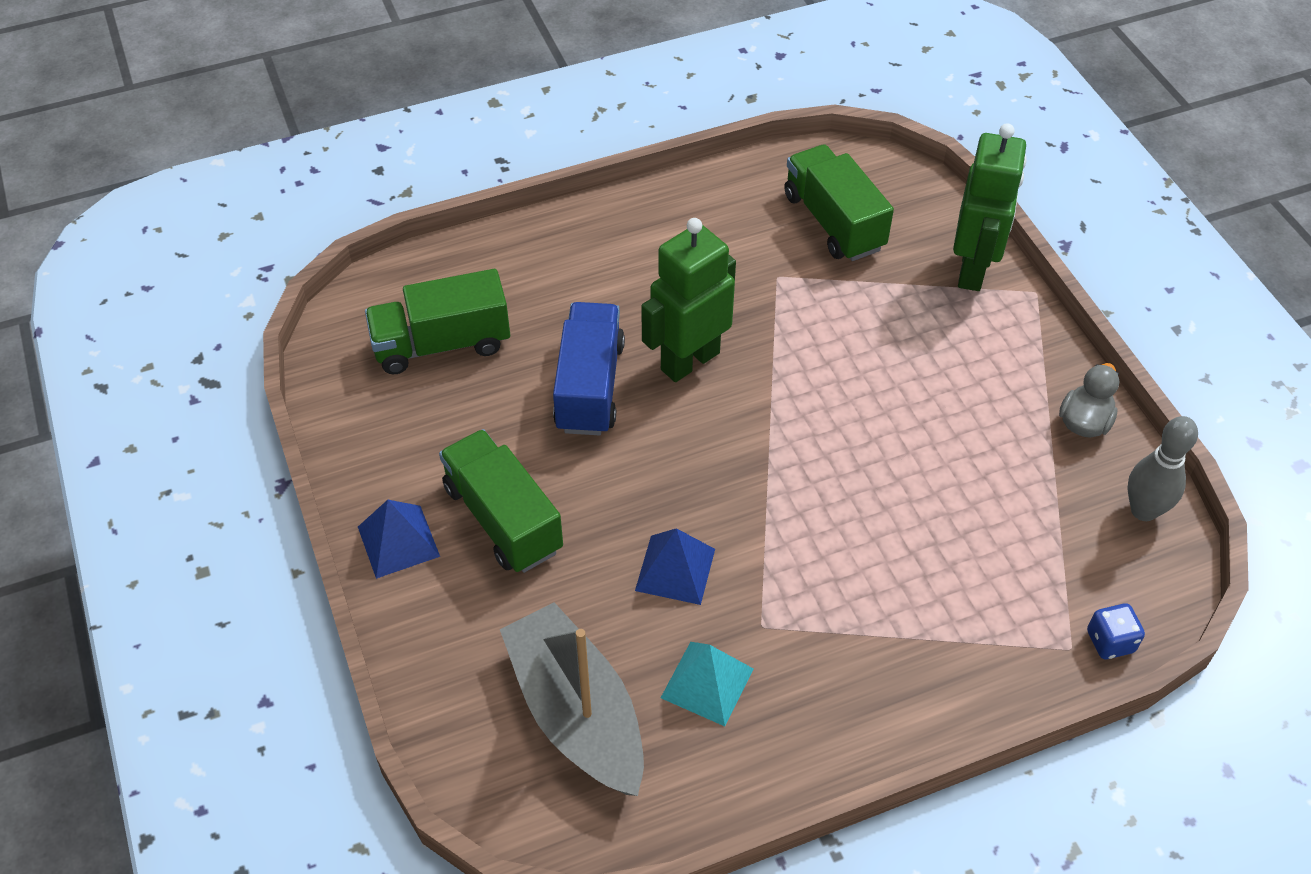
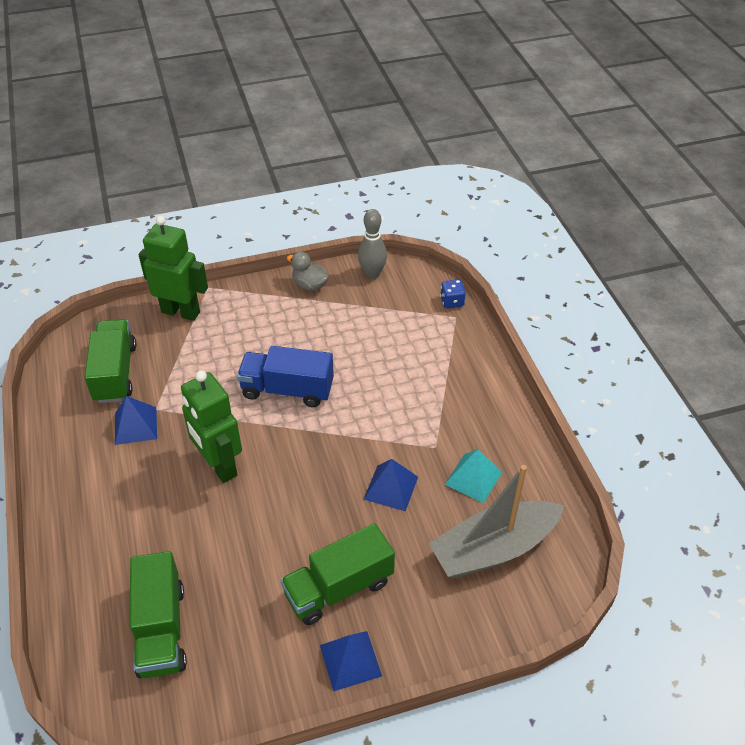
camera: 85 degrees left, 5 degrees down
blue truck [553,302,625,435] -> blue truck moved to [237,346,334,407]
green truck [784,144,894,261] -> green truck turned 105 degrees clockwise [84,319,136,403]
none -> blue pyramid [115,396,157,445]

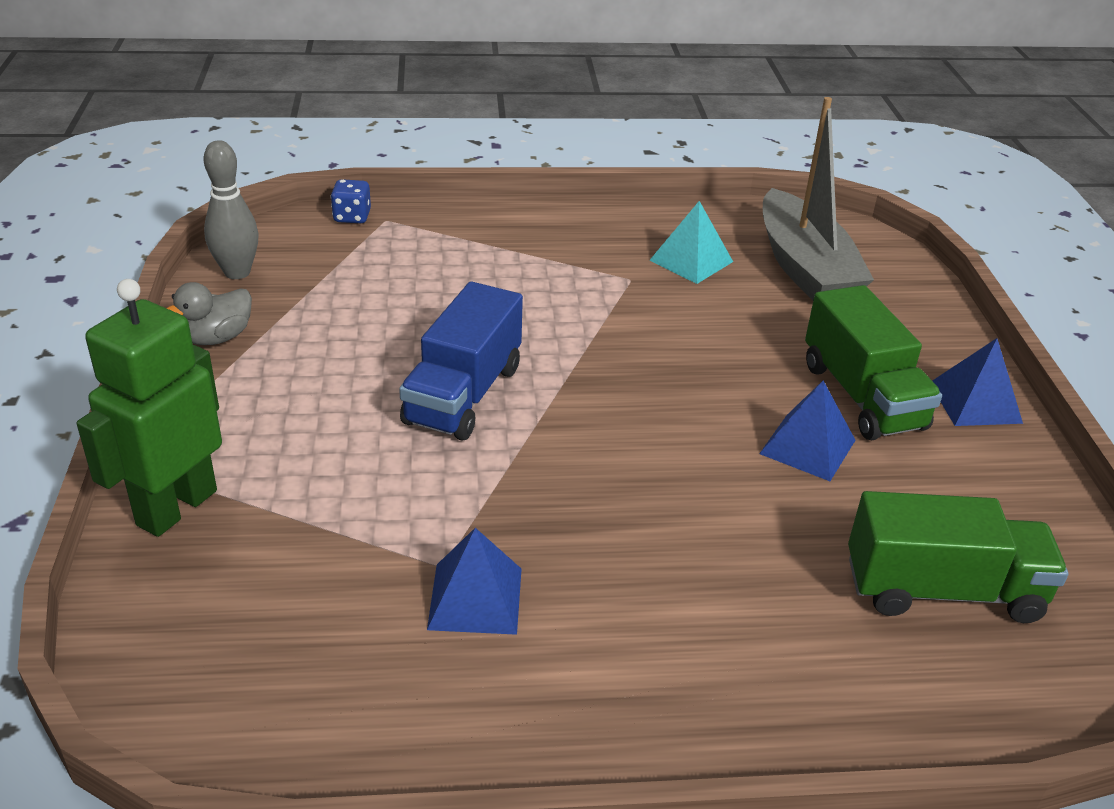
camera: 80 degrees left, 10 degrees down
green truck [84,319,136,403] -> none
green robot [181,371,242,483] -> none
blue pyramid [363,459,418,511] -> blue pyramid moved to [759,381,855,481]

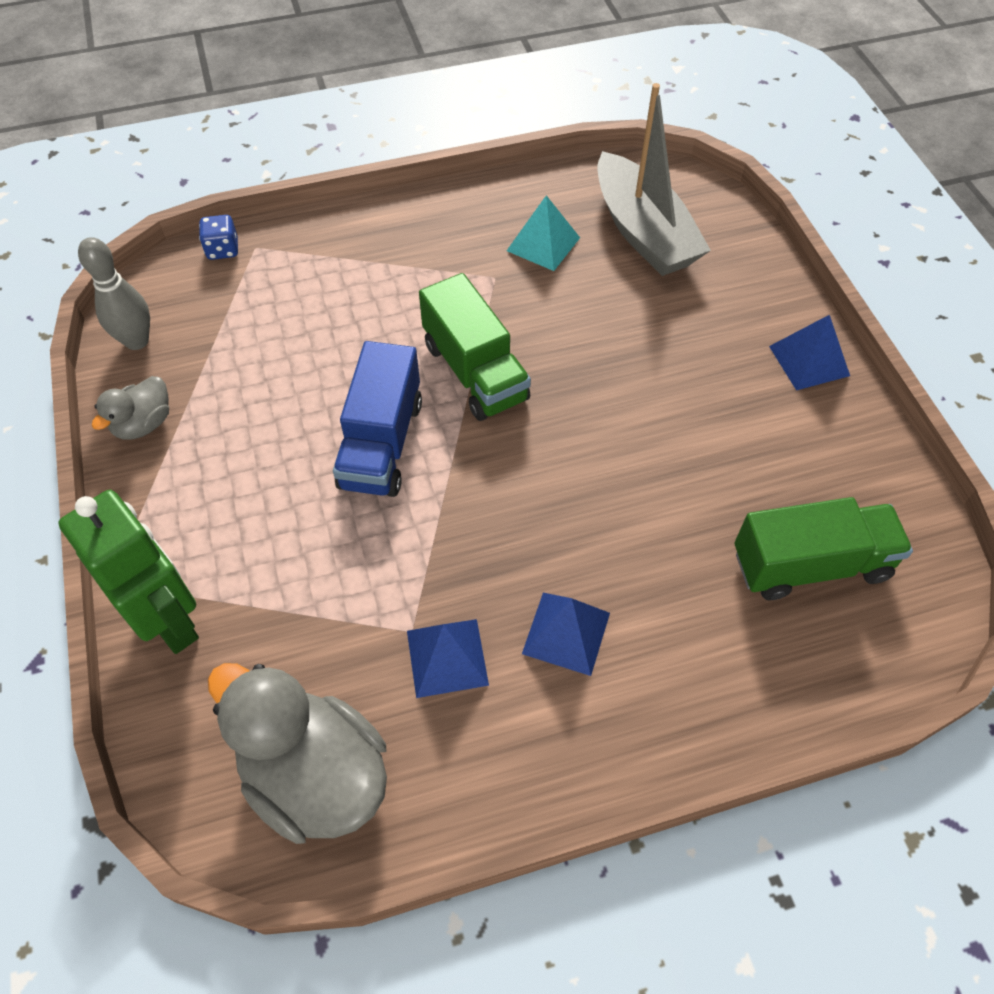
camera: 10 degrees left, 20 degrees up
green robot [77,279,222,537] -> green robot turned 120 degrees clockwise [58,490,199,654]
blue pyramid [759,381,855,481] -> blue pyramid moved to [522,593,610,676]
green truck [805,285,942,440] -> green truck moved to [419,273,531,421]
none -> grey duck [208,663,387,844]

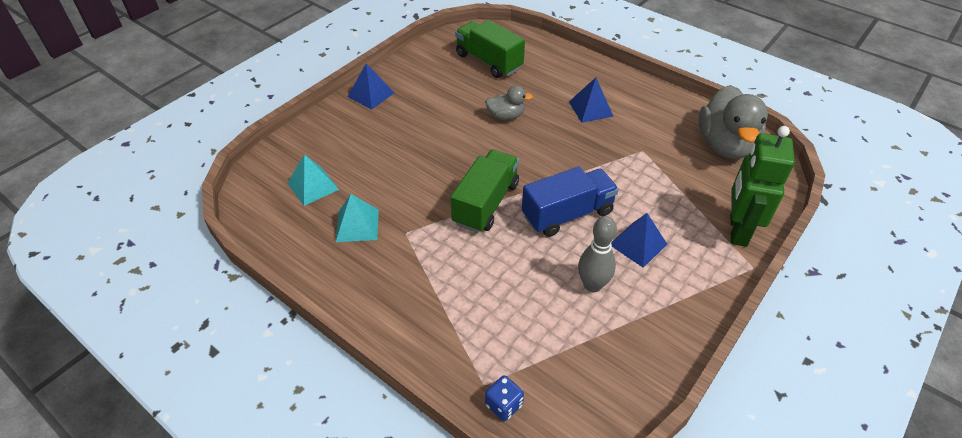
camera: 125 degrees left, 10 degrees down
grey bowling pin [78,237,150,350] -> grey bowling pin moved to [578,216,617,292]
grey duck [91,376,169,440] -> grey duck moved to [485,85,533,120]
blue pyramid [407,619,489,698] -> blue pyramid moved to [611,213,667,268]
grey boat [597,83,711,276] -> turquoise pyramid [288,154,339,206]

